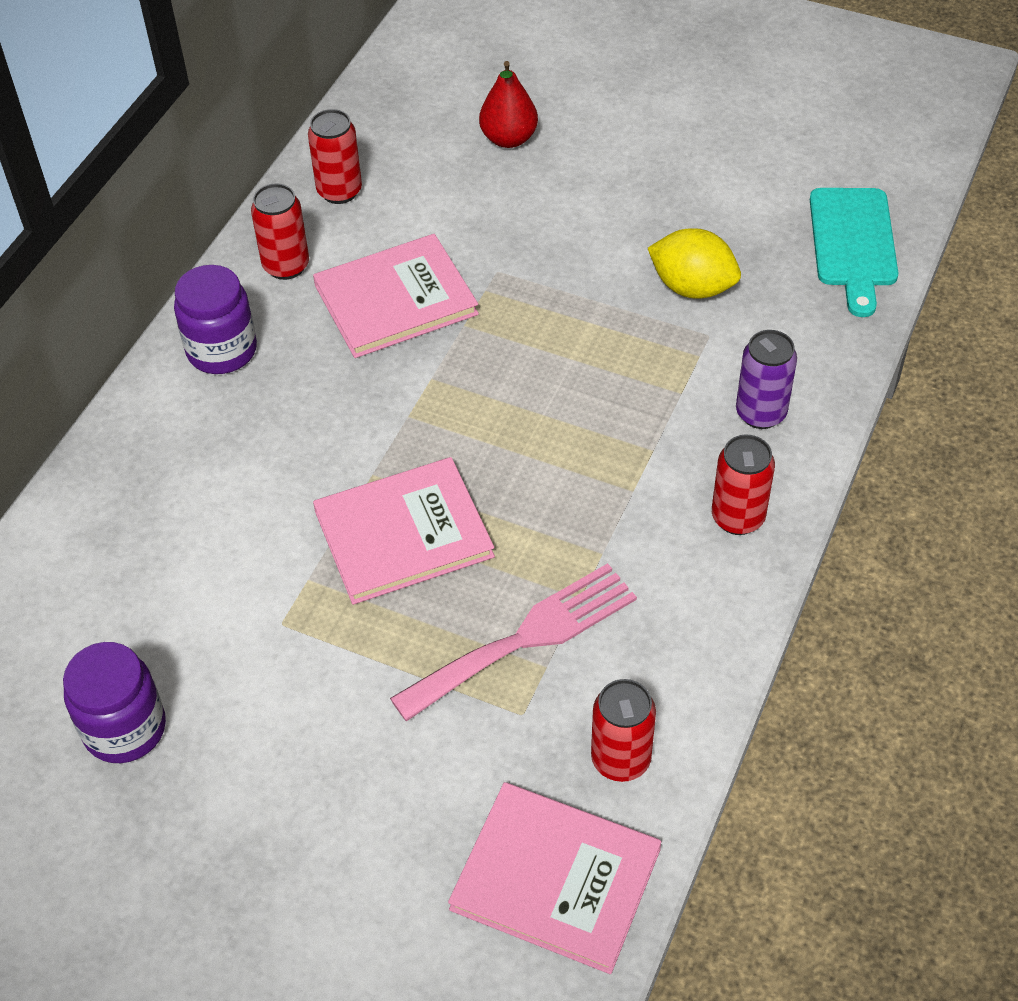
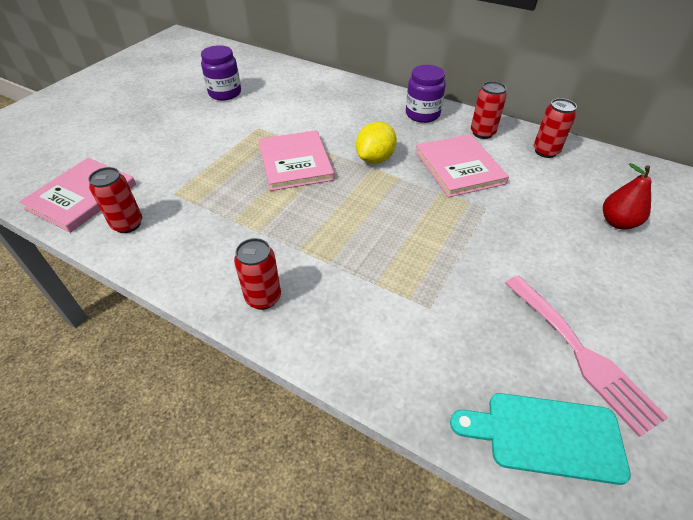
camera: 95 degrees right, 5 degrees down
pink fork [390,563,637,721] -> pink fork moved to [505,275,668,437]
yellow lemon [648,228,741,299] -> yellow lemon moved to [356,122,397,164]
purple can [736,330,797,429] -> none

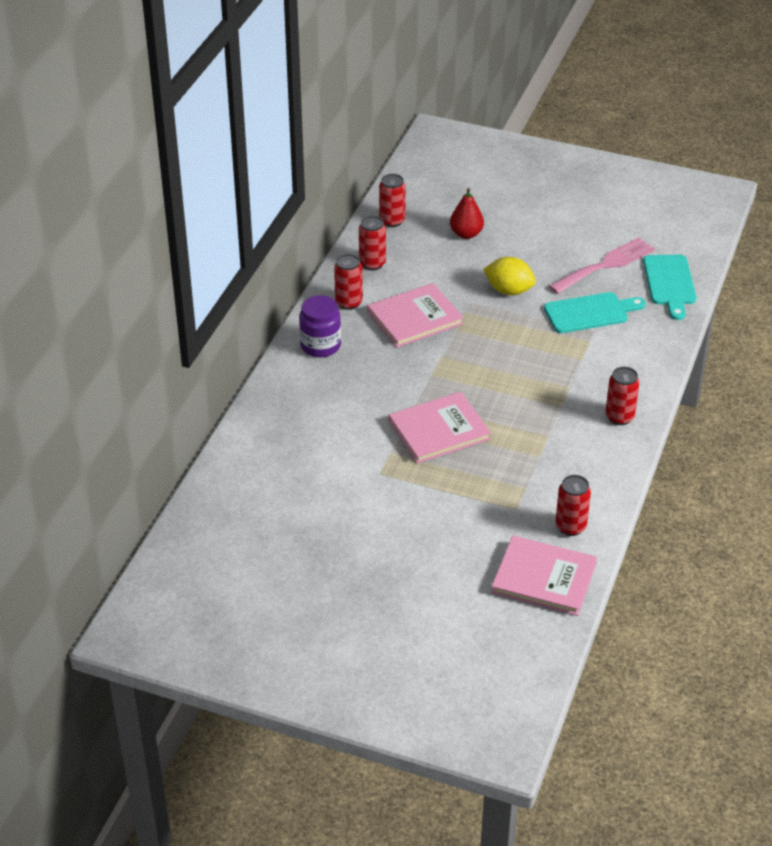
camera: 100 degrees left, 5 degrees down
purple jar [201,45,241,100] -> none
yellow lemon [356,122,397,164] -> yellow lemon moved to [483,257,536,295]
none -> red can [379,174,406,227]
none -> turquoise cutting board [544,292,646,333]

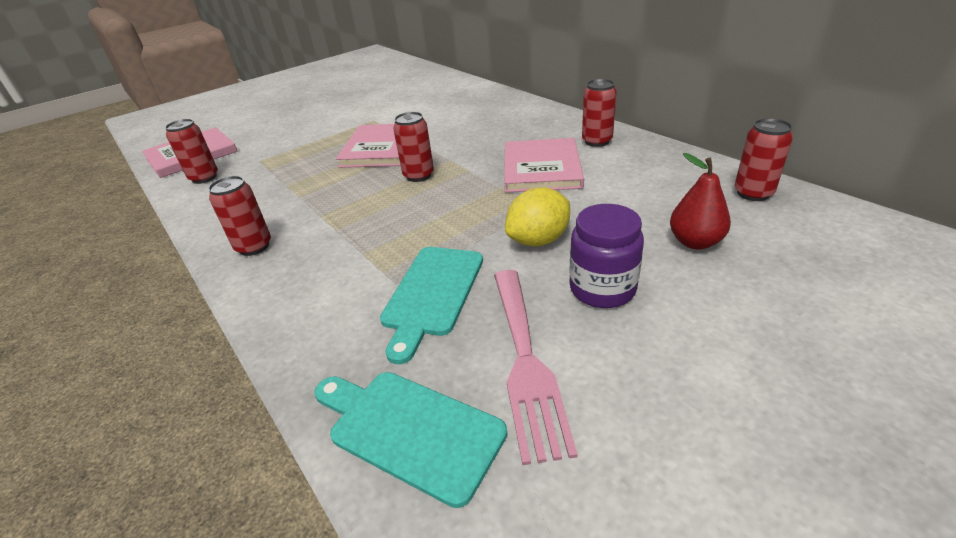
camera: 125 degrees right, 5 degrees down
purple jar [299,295,341,357] -> purple jar moved to [569,204,644,308]
red can [359,216,386,270] -> red can moved to [393,112,434,182]

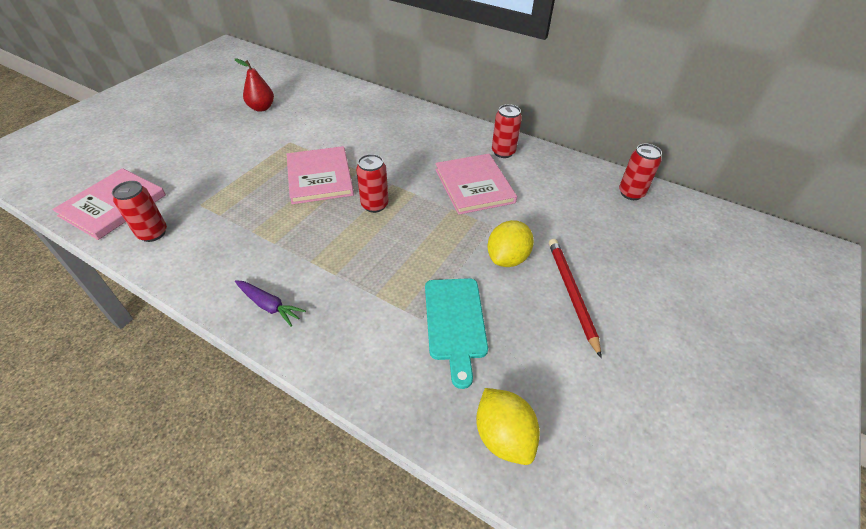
camera: 25 degrees left, 10 degrees up
red can [208,176,271,256] -> purple carrot [235,280,306,327]
turquoise cutting board [314,372,507,508] -> yellow lemon [476,388,540,465]
pink fork [494,270,578,465] -> none
purple jar [569,204,644,308] -> red pencil [549,239,602,358]
red pear [670,153,731,250] -> red pear moved to [235,58,274,112]

